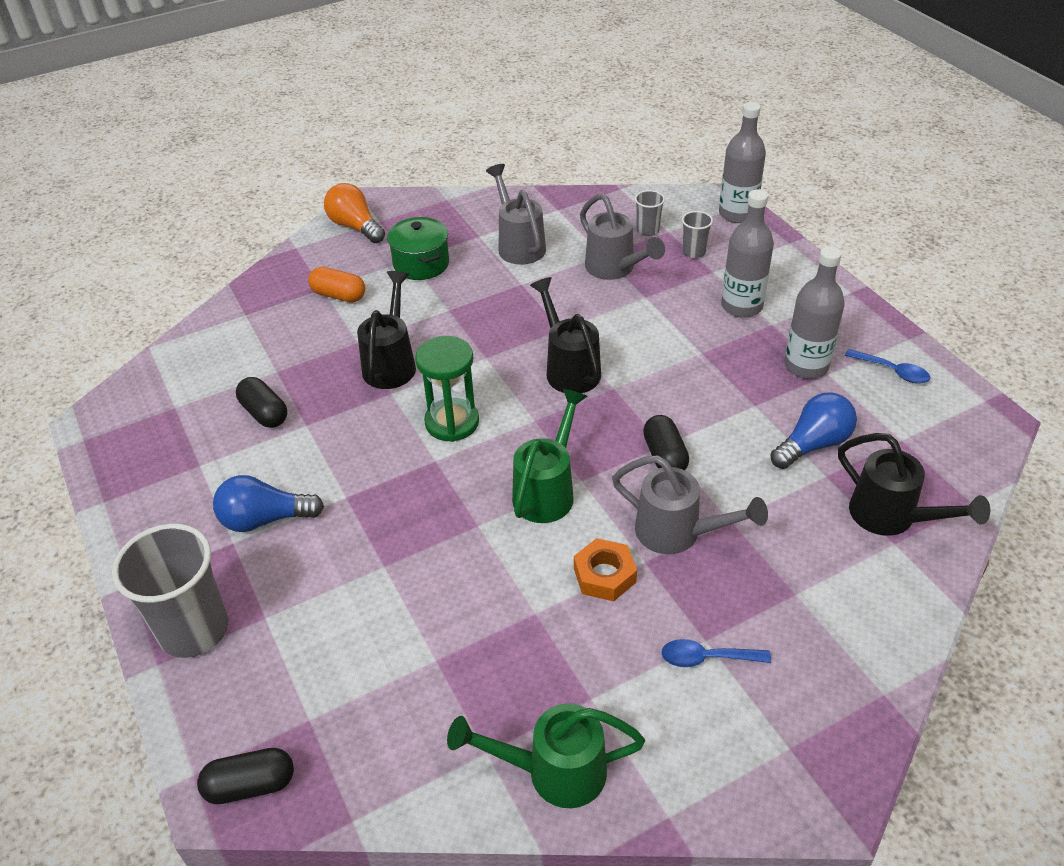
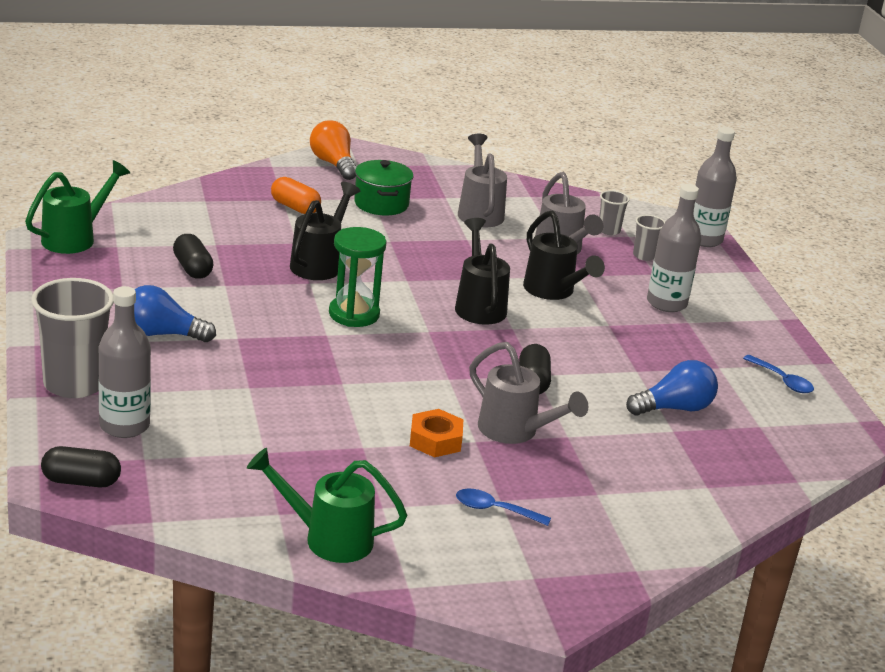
camera: 10 degrees right, 15 degrees down
green watering can [512,389,587,523] -> green watering can moved to [25,160,130,254]
grey bottle [784,247,845,379] -> grey bottle moved to [98,286,151,438]
black watering can [838,433,990,536] -> black watering can moved to [523,211,605,300]

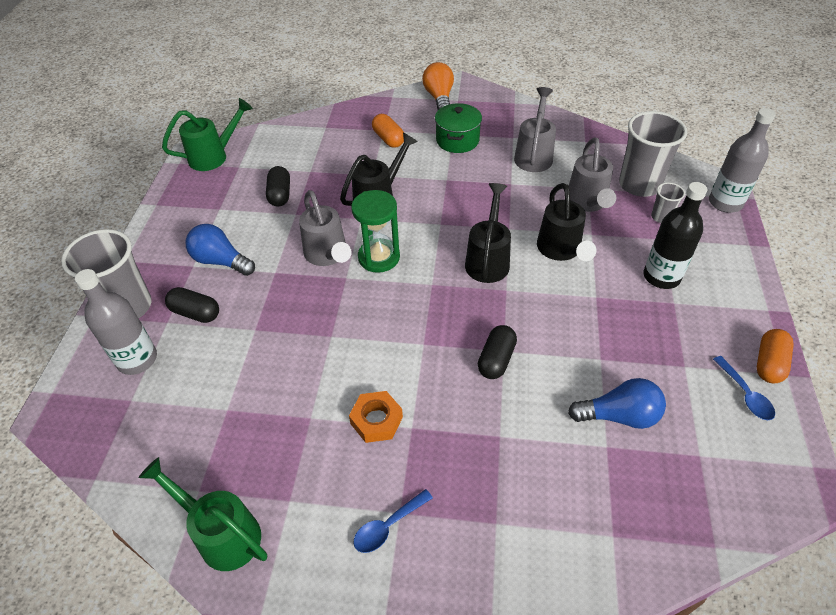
camera: 25 degrees right, 20 degrees up
black capsule [41,446,121,487] -> black capsule moved to [165,287,219,323]
blue spoon [456,489,551,526] -> blue spoon turned 75 degrees counterclockwise [354,489,433,553]
grey watering can [469,342,588,444] -> grey watering can moved to [299,190,352,266]
grey cup [599,190,630,235] -> grey cup [619,111,687,197], size x2.11
grey bottle [647,184,701,312] -> black bottle [644,182,707,289]
none -> orange capsule [757,329,794,384]

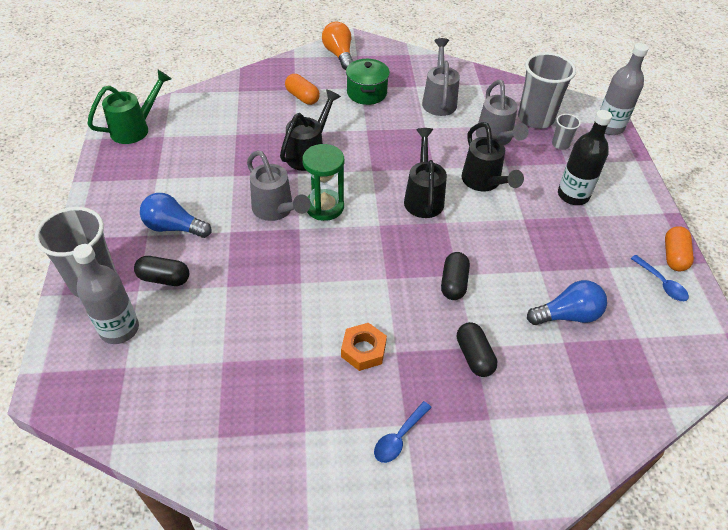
camera: 15 degrees left, 0 degrees up
green watering can [138,457,267,571] -> none
black capsule [266,166,290,206] -> black capsule moved to [457,322,497,377]

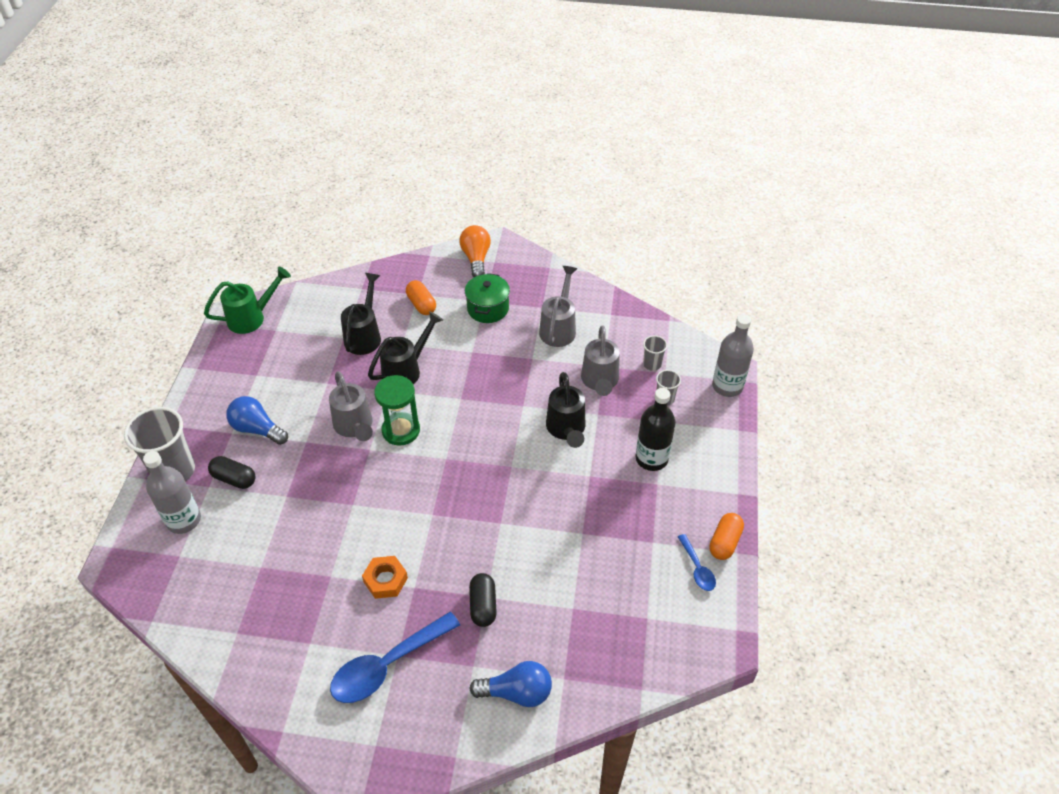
camera: 15 degrees right, 0 degrees up
blue spoon [374,401,432,463] -> blue spoon [330,612,460,703], size x1.96
black watering can [404,128,447,218] -> black watering can moved to [341,273,381,355]
black capsule [441,252,470,300] -> none
grey cup [518,52,576,128] -> grey cup [643,335,667,371], size x0.47
blue light bulb [527,280,607,325] -> blue light bulb moved to [469,661,552,707]

